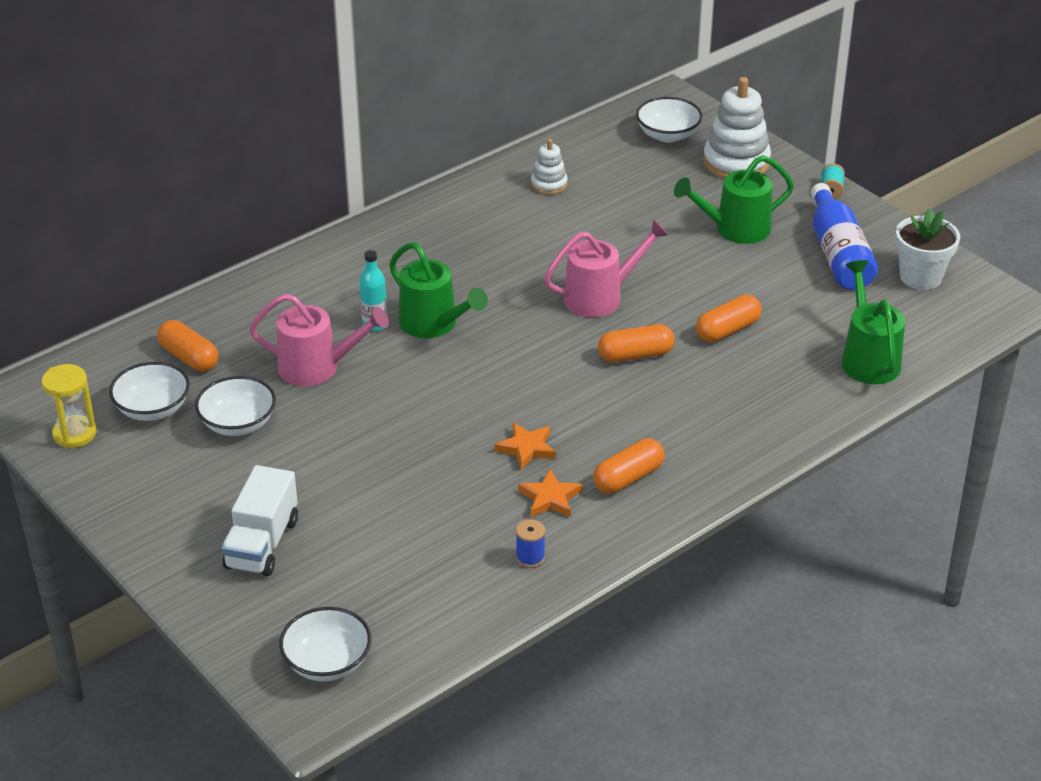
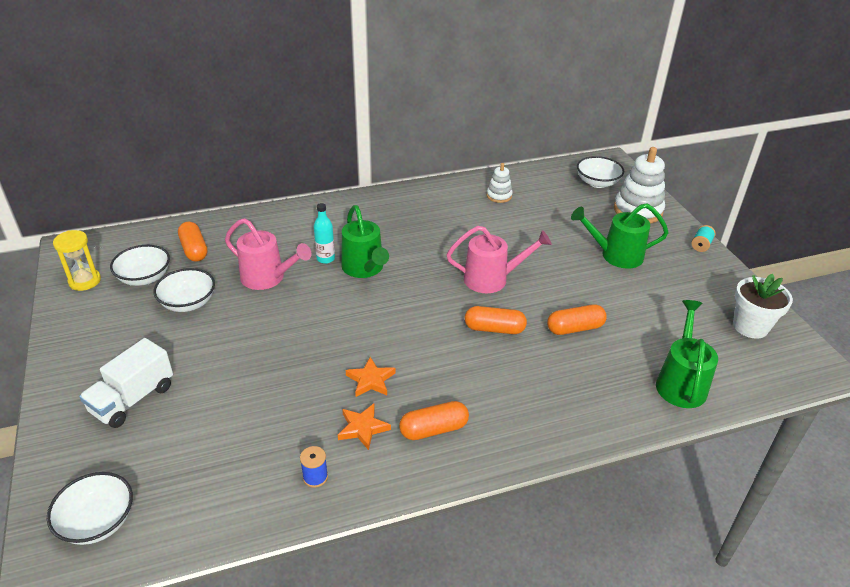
camera: 20 degrees right, 0 degrees up
blue bottle [811,183,878,290] -> none

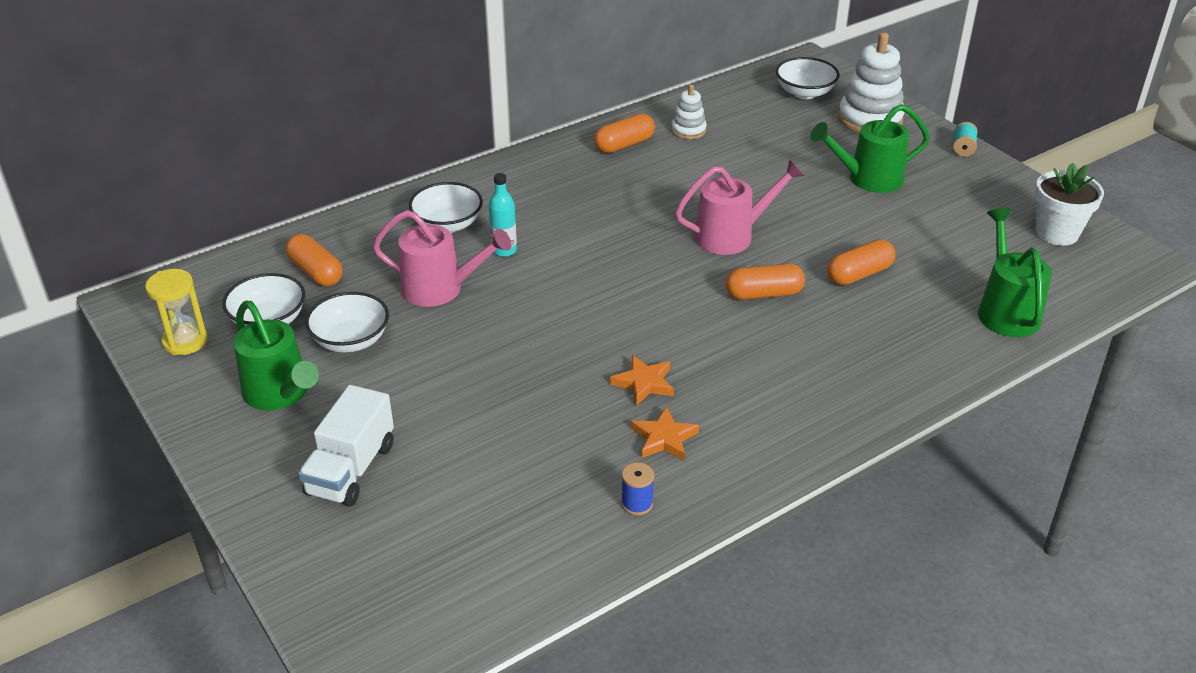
camera: 15 degrees left, 0 degrees up
white bowl [47,472,133,545] -> white bowl moved to [409,182,483,233]
green watering can [341,205,389,278] -> green watering can moved to [233,301,319,411]
orange capsule [399,401,469,440] -> orange capsule moved to [594,113,655,153]

